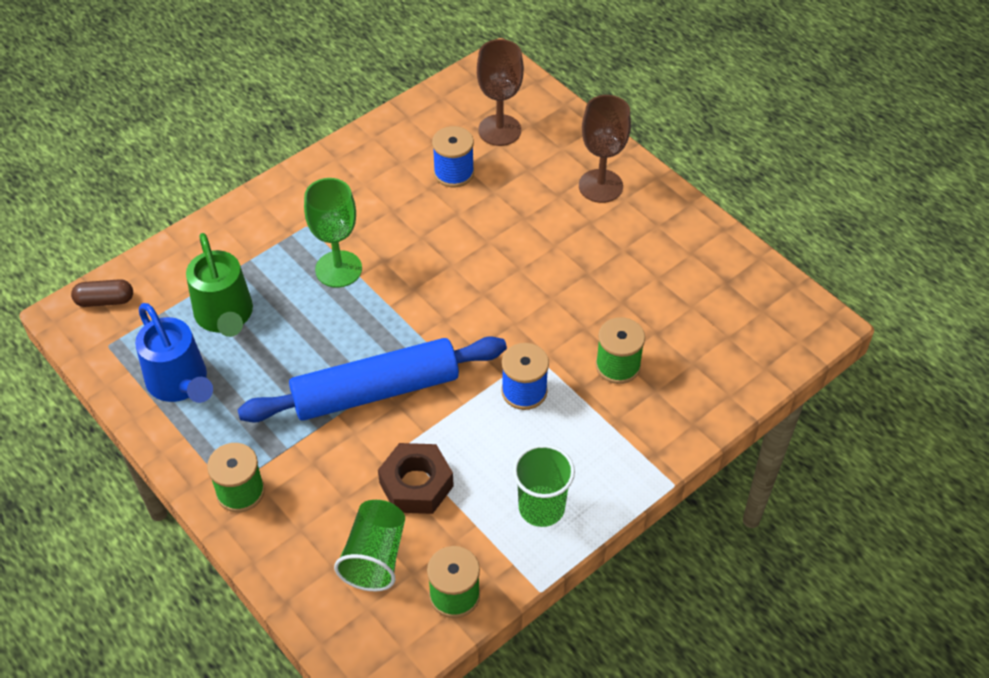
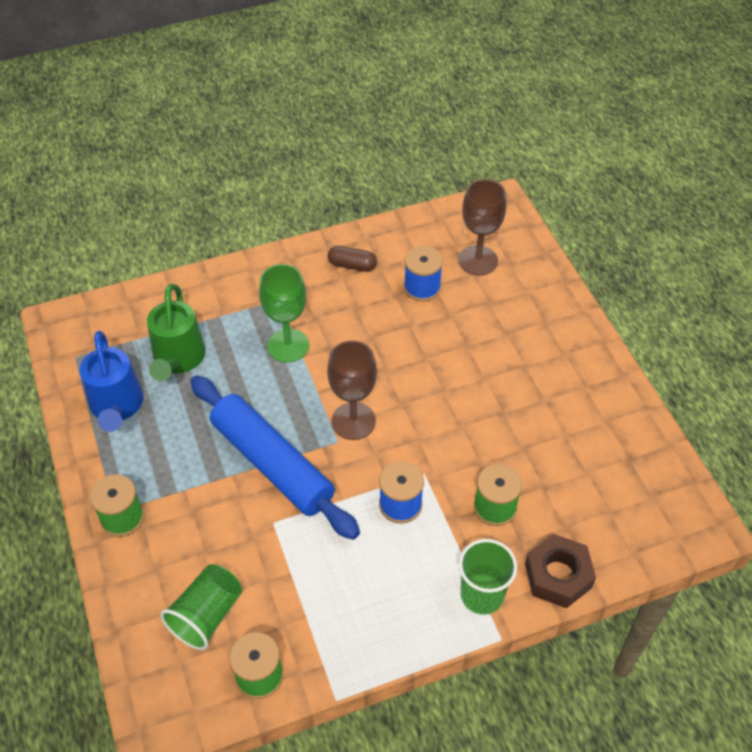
camera: 20 degrees right, 0 degrees up
brown capsule [71,279,133,307] -> brown capsule moved to [328,246,377,272]
blue rolling pin [237,336,507,423] -> blue rolling pin turned 45 degrees clockwise [190,376,360,540]
brown nut [378,443,454,514] -> brown nut moved to [525,534,596,608]
green cup [513,444,575,527] -> green cup moved to [459,539,517,615]
brown goblet [579,95,631,203] -> brown goblet moved to [327,340,377,440]

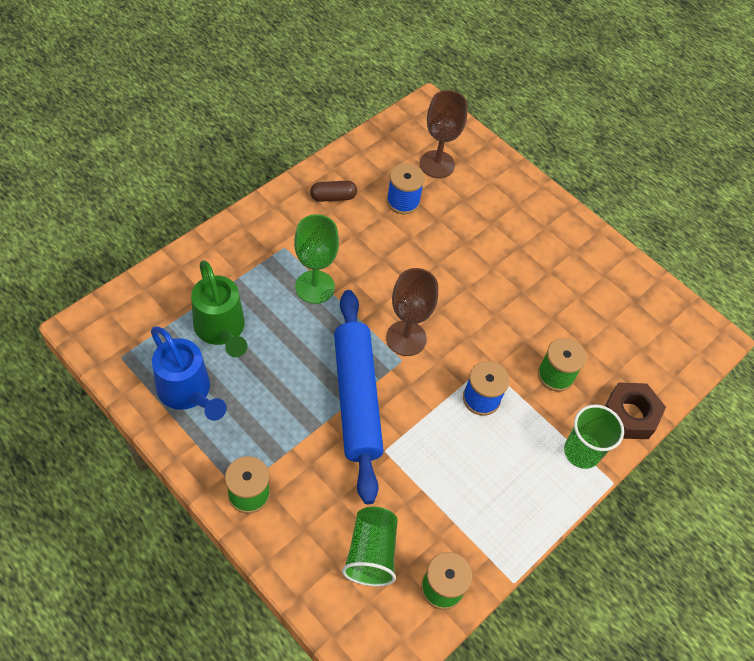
camera: 30 degrees left, 5 degrees up
blue rolling pin [190,376,360,540] -> blue rolling pin turned 60 degrees clockwise [334,290,384,504]

